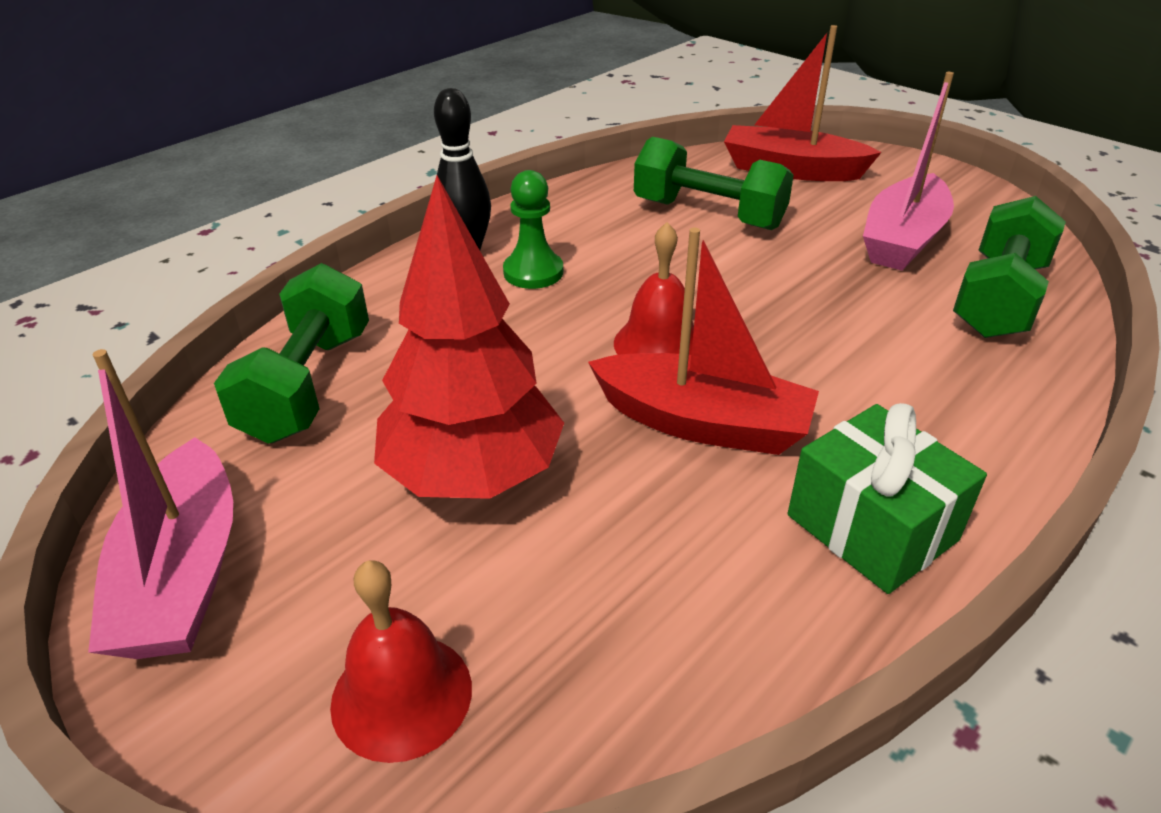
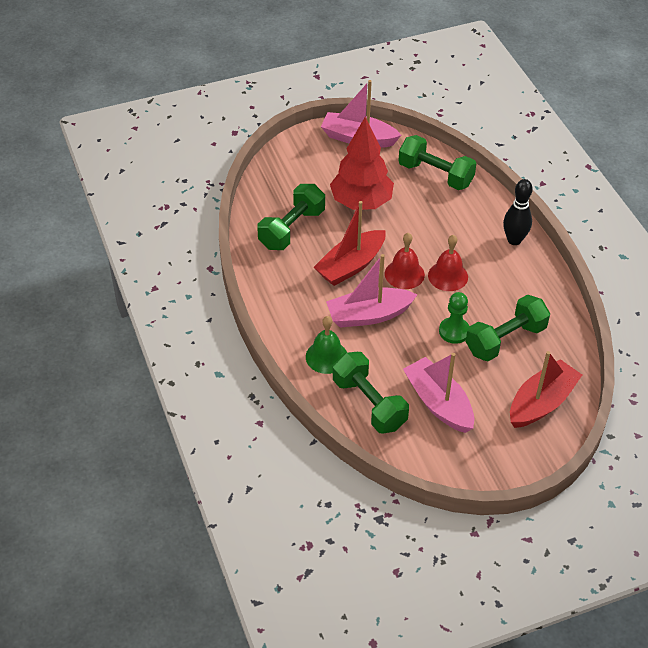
camera: 115 degrees right, 10 degrees up
red bell [330,560,472,763] -> red bell moved to [428,235,468,291]
green pawn [503,170,563,289] -> green pawn moved to [439,292,469,344]
green gift [788,403,987,594] -> none
none -> green dumbbell [257,184,325,250]
none -> green bell [306,316,347,374]
none -> pink boat [326,254,418,328]

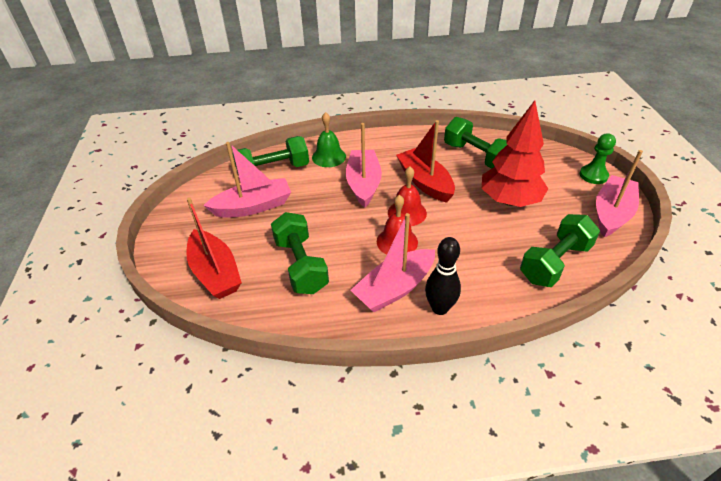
camera: 105 degrees right, 5 degrees down
green pawn [439,292,469,344] -> green pawn moved to [580,134,616,184]
none -> pink boat [350,213,435,312]

